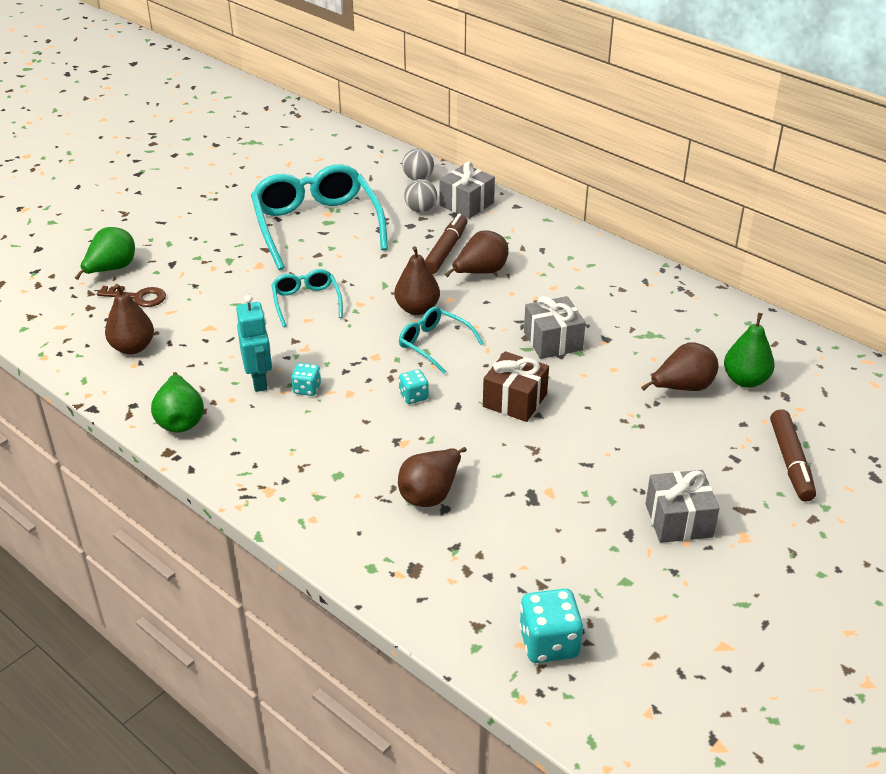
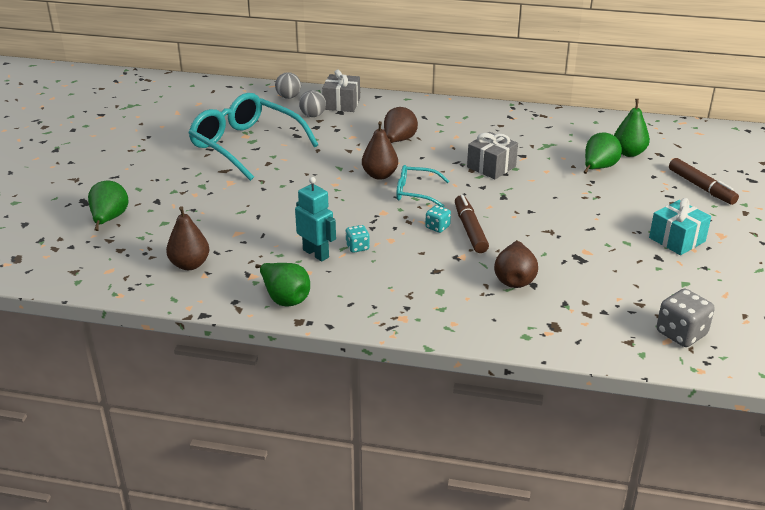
camera: 30 degrees left, 5 degrees down
brown key [97,286,166,307] -> none
turquoise glasses [271,269,343,327] -> none
brown marker [425,214,467,274] -> brown marker moved to [455,195,489,253]
brown gift [483,351,549,422] -> none
turquoise dice [519,589,584,663] -> grey dice [657,289,715,347]
brown pear [641,343,719,391] -> green pear [584,132,622,174]
grey gift [646,470,720,543] -> turquoise gift [649,198,711,255]

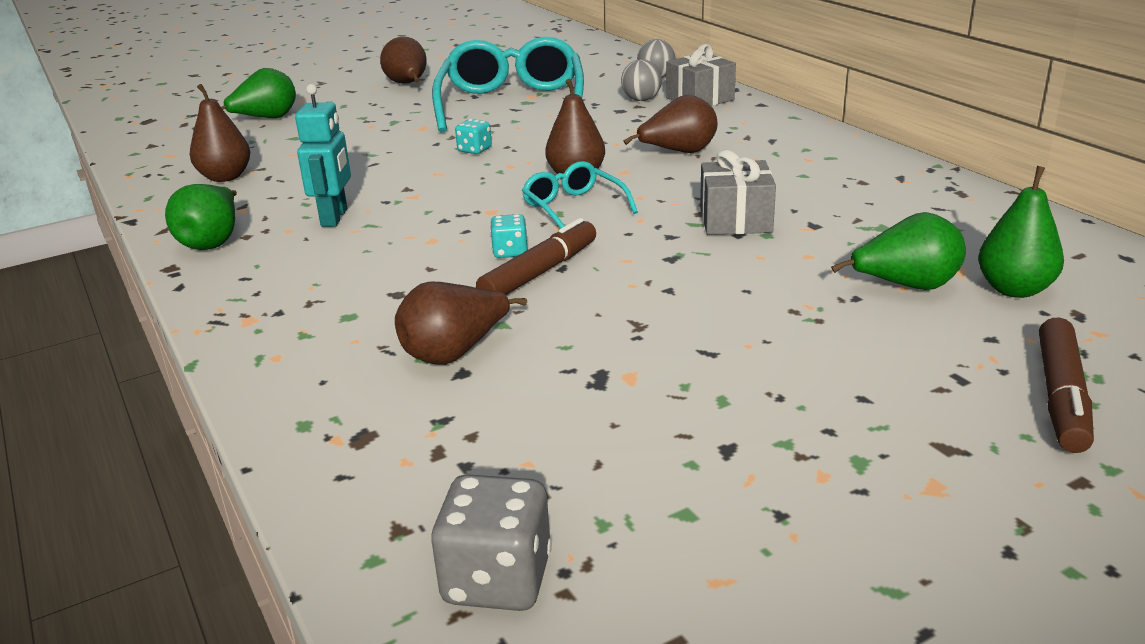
camera: 50 degrees right, 5 degrees down
turquoise dice [345,225,370,253] -> turquoise dice moved to [455,119,492,154]
turquoise gift [649,198,711,255] -> none
none -> brown pear [380,37,427,84]

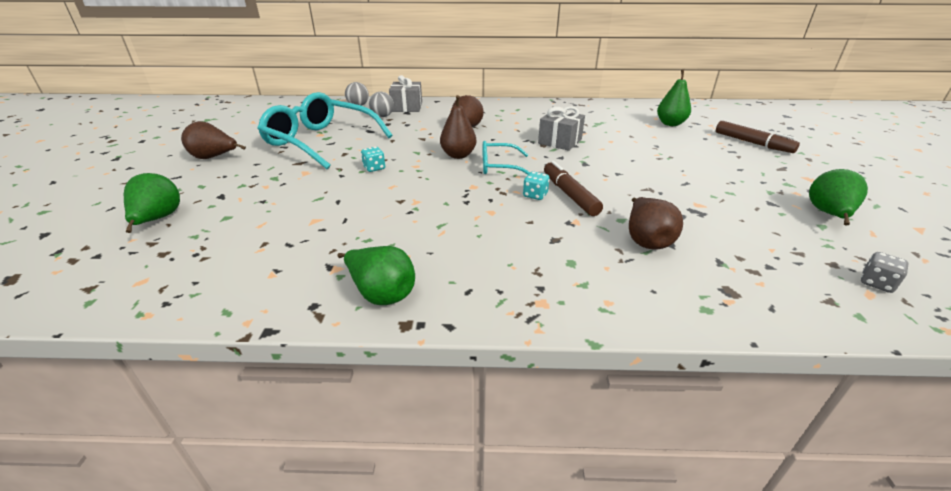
camera: 60 degrees left, 5 degrees up
brown pear [190,84,250,182] -> none
turquoise robot [295,84,351,227] -> none
grey dice [431,474,552,611] -> grey dice [861,252,909,293], size x0.57
green pear [831,212,966,290] -> green pear moved to [809,169,868,225]

